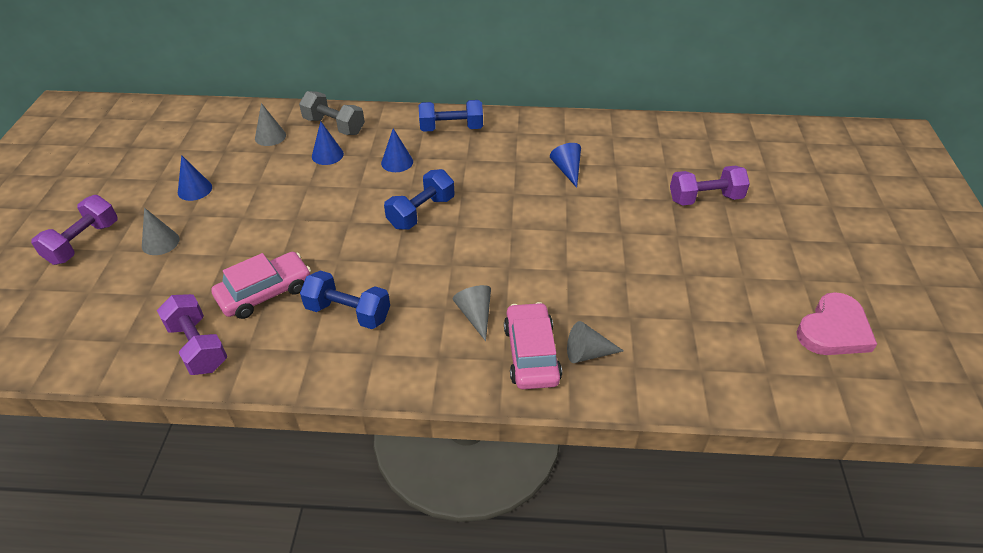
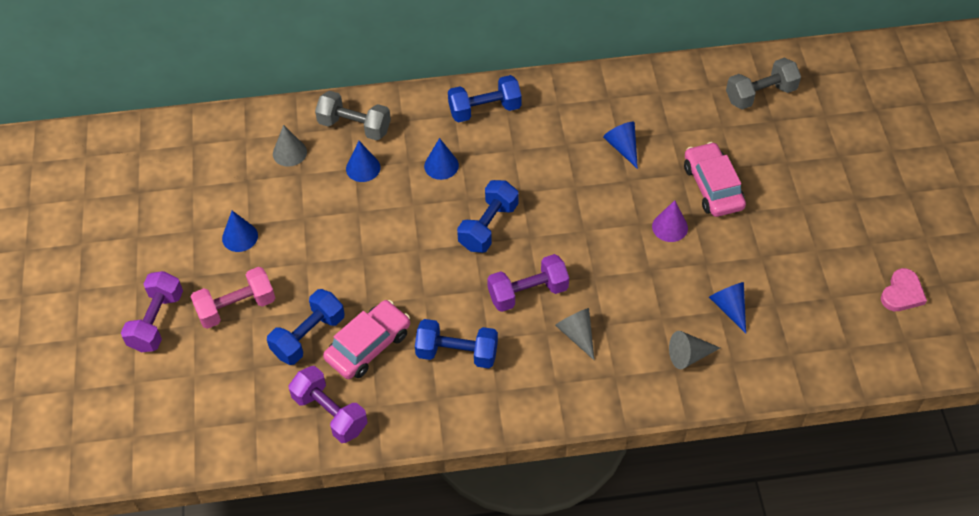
camera: 10 degrees left, 10 degrees up
grey cone [142,208,180,255] -> pink dumbbell [191,267,275,329]
pink car [504,302,562,389] -> pink car moved to [684,142,746,217]
purple dumbbell [670,166,750,206] -> purple dumbbell moved to [487,254,569,312]
pink heart [796,292,877,355] -> pink heart [881,268,927,311], size x0.67
none -> blue dumbbell [267,289,345,365]
none -> purple cone [652,200,688,242]
none -> blue cone [709,282,746,334]
none -> grey dumbbell [726,58,801,110]

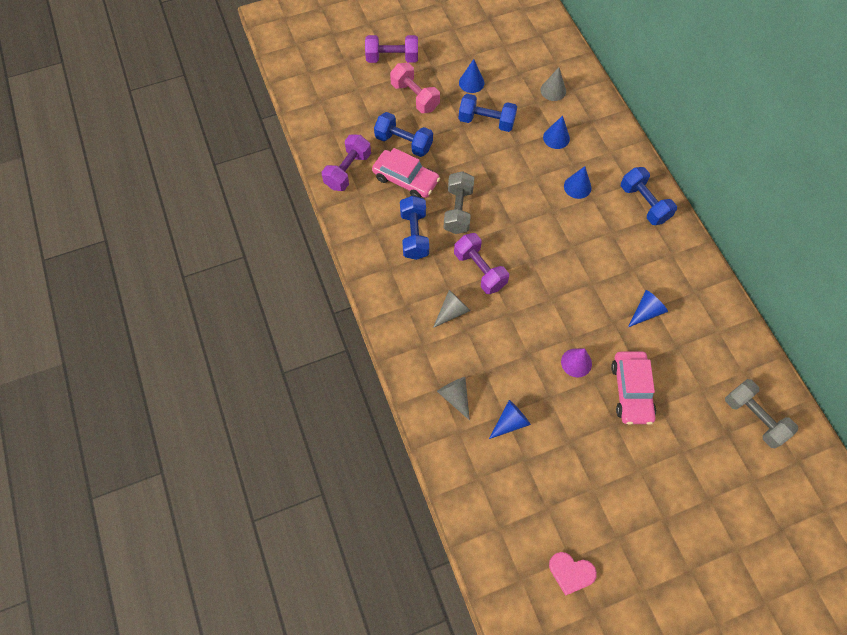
camera: 75 degrees right, 10 degrees up
grey dumbbell [315,91,391,140] -> grey dumbbell moved to [444,171,474,234]
blue dumbbell [457,180,519,253] -> blue dumbbell moved to [459,94,517,132]
pink car [684,142,746,217] -> pink car turned 120 degrees clockwise [611,352,656,425]

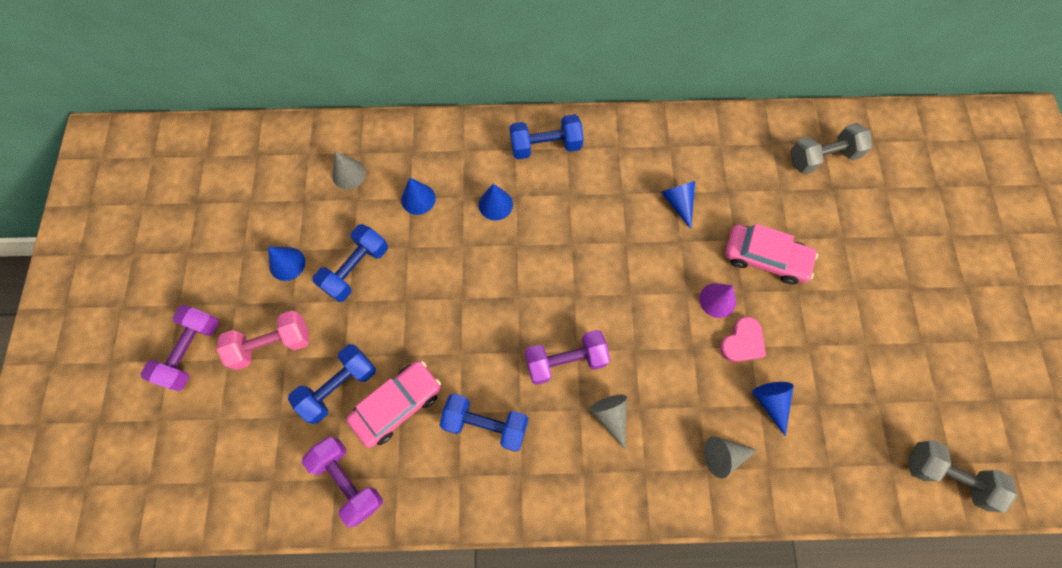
camera: 70 degrees left, 5 degrees up
grey dumbbell [444,171,474,234] -> grey dumbbell moved to [908,440,1017,512]
pink heart [549,552,597,595] -> pink heart moved to [720,317,766,362]

